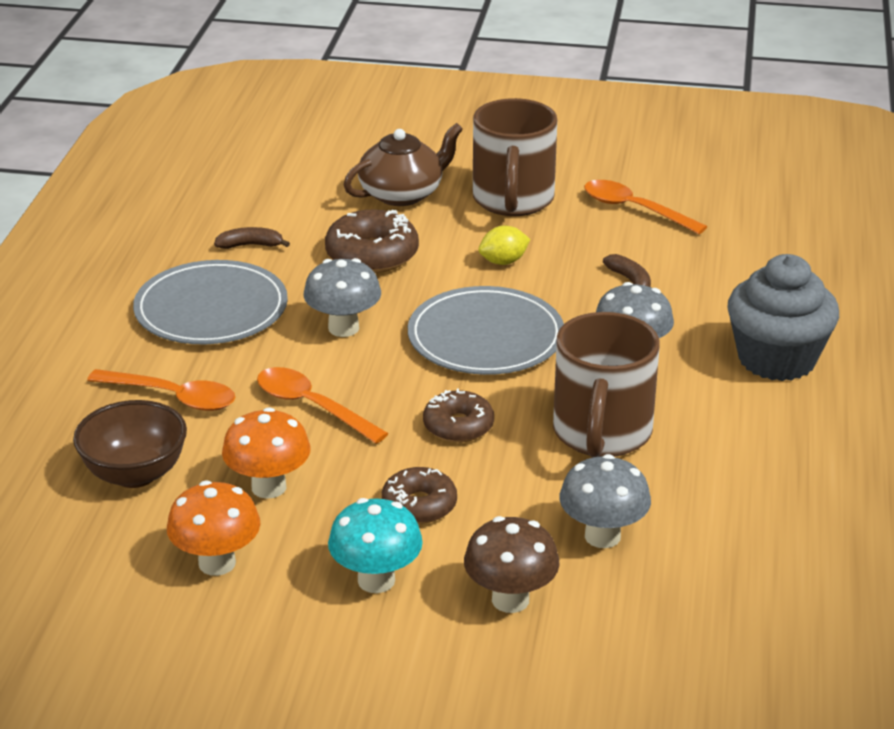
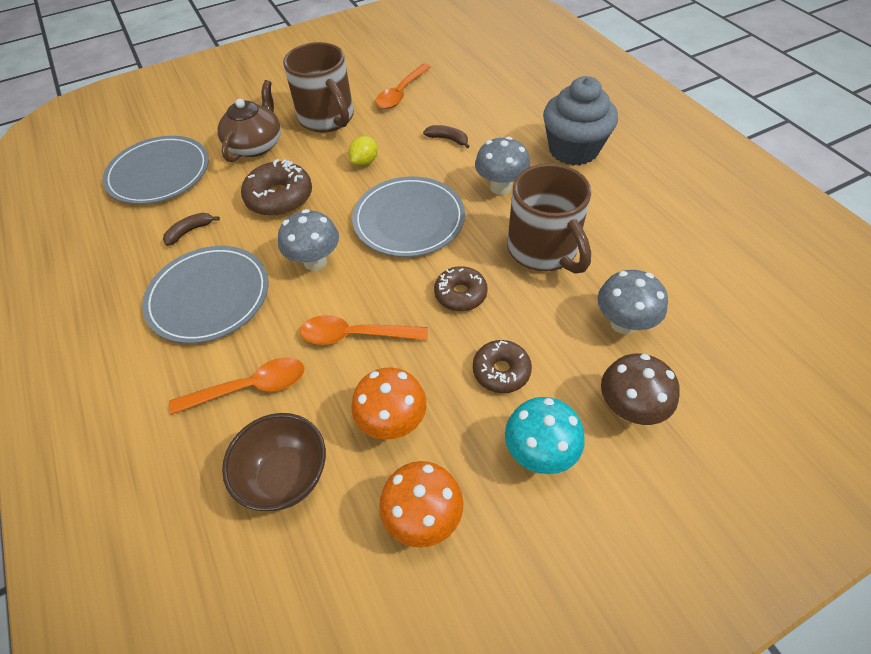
camera: 35 degrees left, 20 degrees up
orange spoon [584,180,707,234] -> orange spoon turned 60 degrees counterclockwise [375,64,431,109]
none -> grey plate [102,136,209,204]

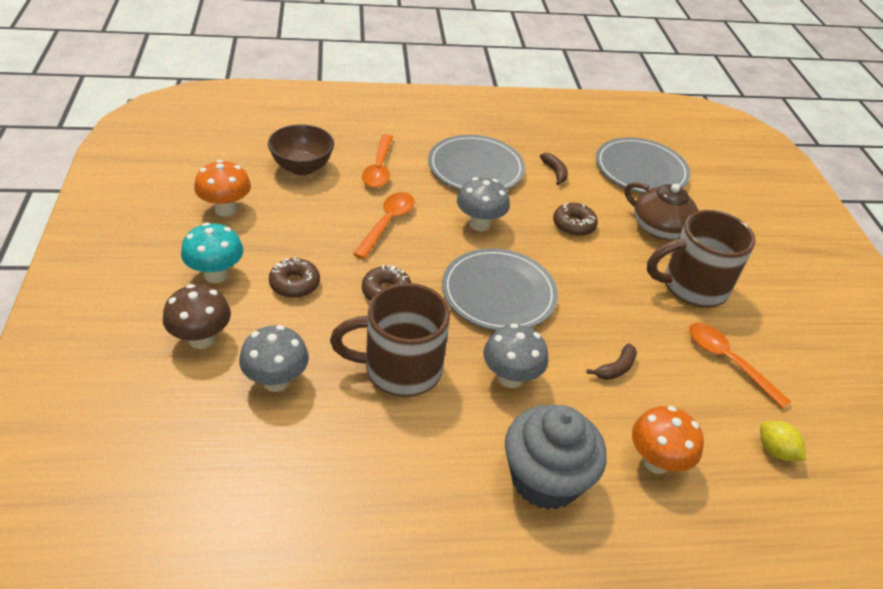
camera: 105 degrees right, 10 degrees down
brown donut [241,159,312,216] -> brown donut [553,203,598,236], size x0.66
yellow lemon [348,136,378,166] -> yellow lemon moved to [760,421,806,461]
orange mushroom [351,367,427,440] -> orange mushroom moved to [632,406,704,474]

